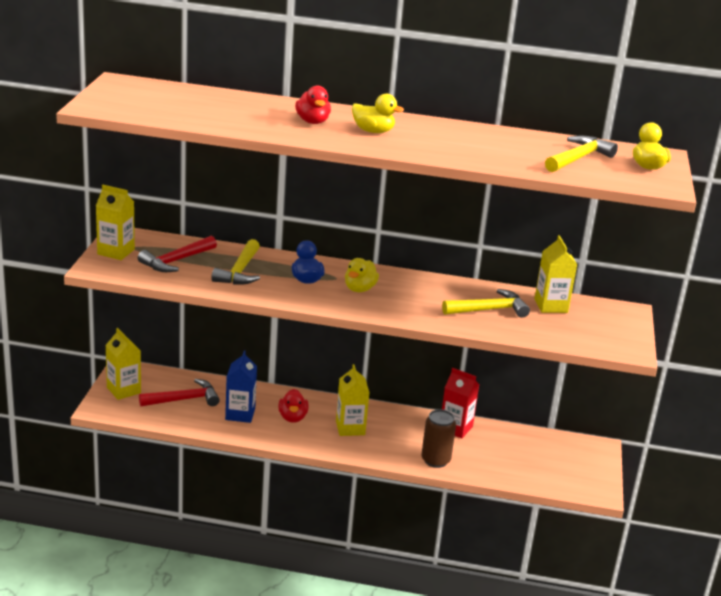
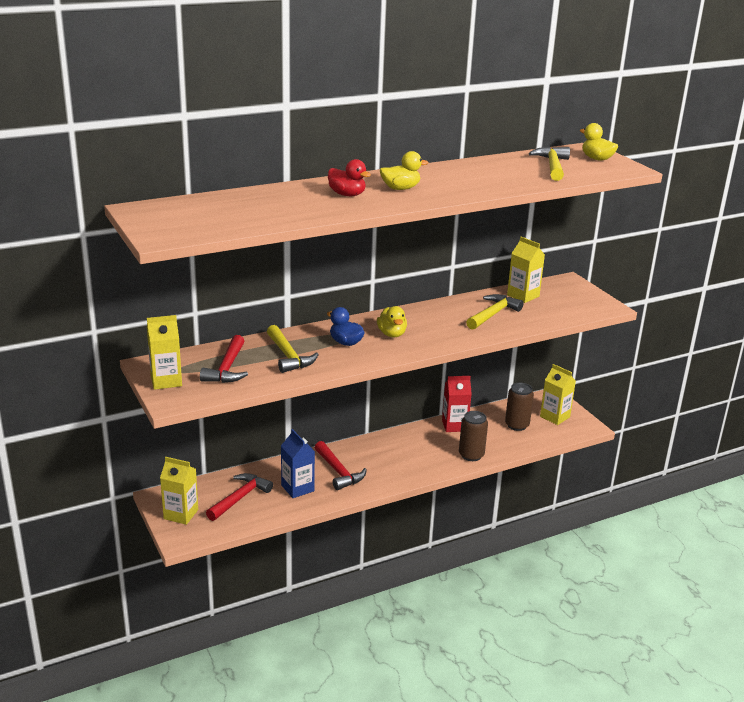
camera: 35 degrees left, 0 degrees up
red duck [278,389,309,423] -> red hammer [314,441,367,490]
yellow carton [336,364,369,436] -> yellow carton moved to [540,364,576,425]
none -> brown can [505,383,534,431]

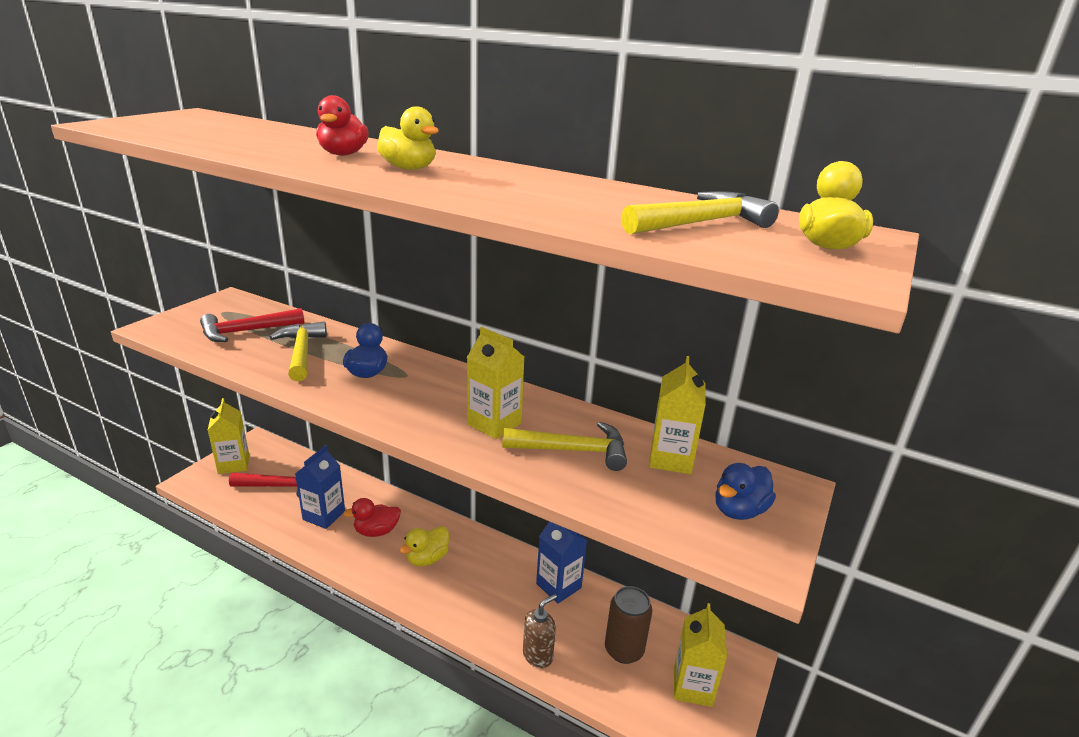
camera: 55 degrees right, 0 degrees up
yellow carton [147,315,182,390] -> yellow carton moved to [467,327,524,439]
yellow hammer [267,325,319,373] -> yellow hammer turned 135 degrees clockwise [269,322,327,381]
red hammer [314,441,367,490] -> red duck [343,498,401,537]
yellow duck [377,306,407,337] -> yellow duck moved to [400,526,449,566]
red carton [442,376,472,432] -> blue carton [536,521,587,604]
brown can [459,411,488,461] -> none
none -> brown soap dispenser [523,594,557,668]
none -> blue duck [715,463,776,520]

